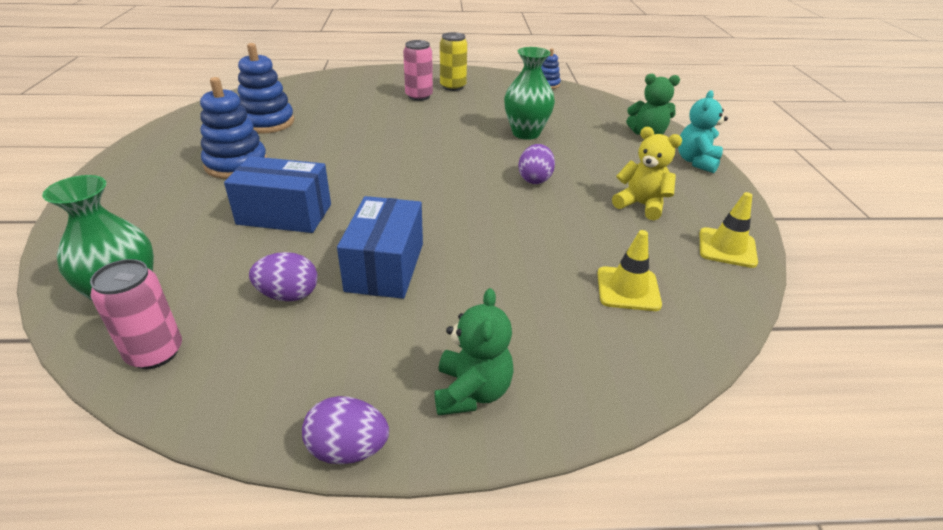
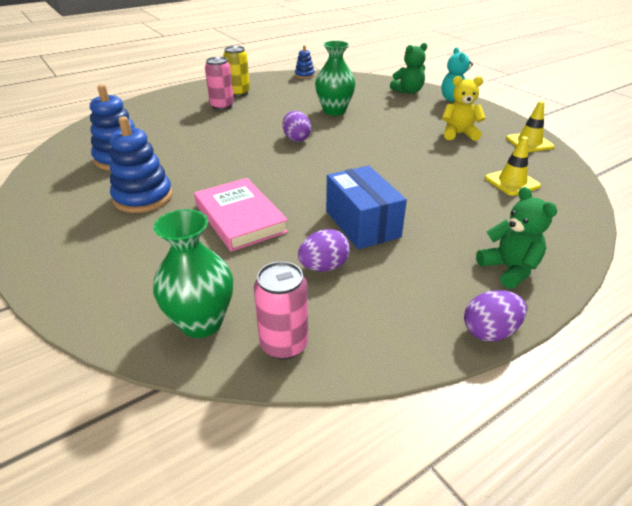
camera: 30 degrees left, 0 degrees up
blue box [224,156,331,233] -> pink book [194,178,288,252]
purple egg [518,144,555,184] -> purple egg moved to [283,111,311,142]

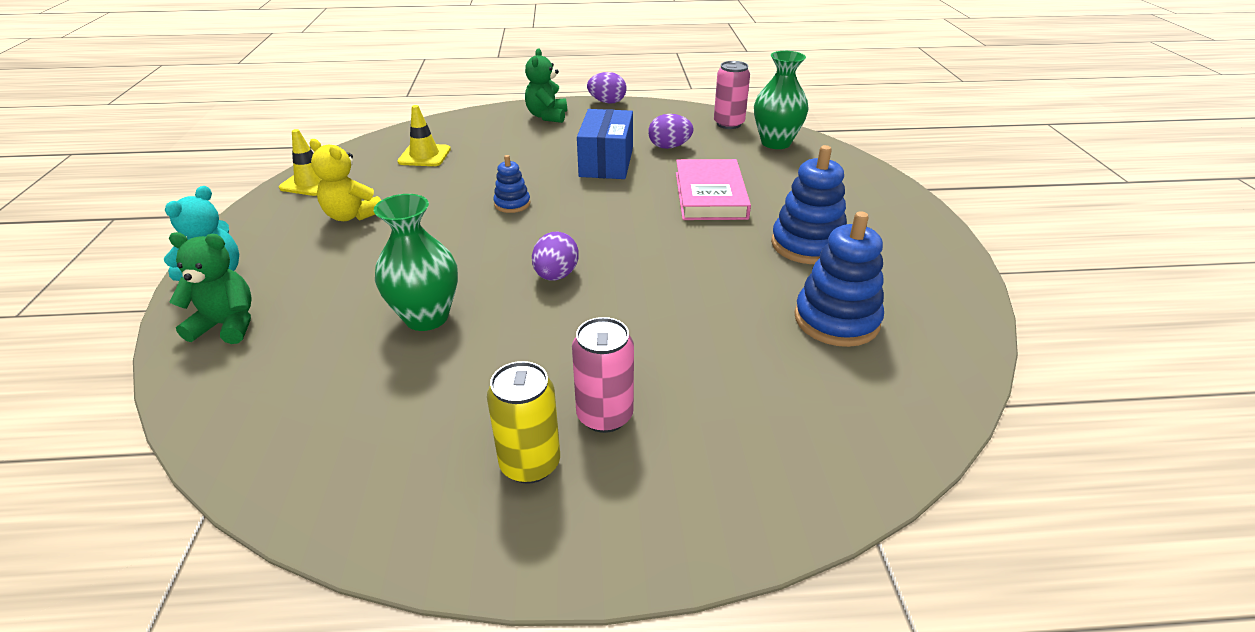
camera: 150 degrees left, 0 degrees up
blue stacking toy [295,45,315,79] -> blue stacking toy moved to [493,155,530,213]

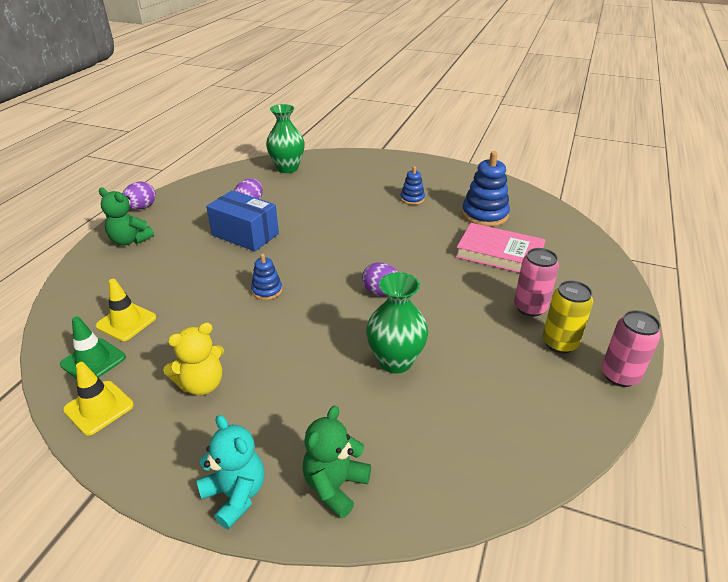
camera: 65 degrees left, 0 degrees up
pink book [676,159,751,220] -> pink book moved to [455,223,546,273]
pink can [714,61,750,129] -> pink can moved to [602,310,661,387]
blue stacking toy [771,145,847,264] -> blue stacking toy [400,166,425,205], size x0.55
none -> green traffic cone [60,316,126,379]

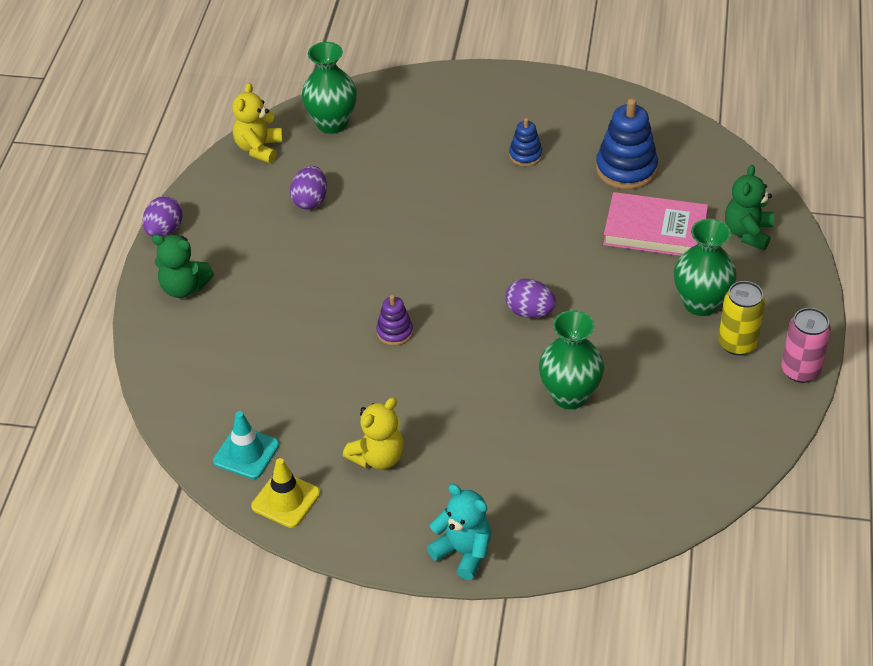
camera: 10 degrees left, 10 degrees up
green traffic cone [60,316,126,379] -> turquoise traffic cone [213,411,279,479]
yellow traffic cone [96,279,156,341] -> none
blue box [206,190,279,251] -> none
blue stacking toy [251,254,282,300] -> purple stacking toy [376,295,413,346]
green teddy bear [302,406,371,519] -> green teddy bear moved to [725,165,774,250]
pink can [514,248,559,317] -> green vase [674,219,737,316]
none -> yellow teddy bear [232,83,283,163]

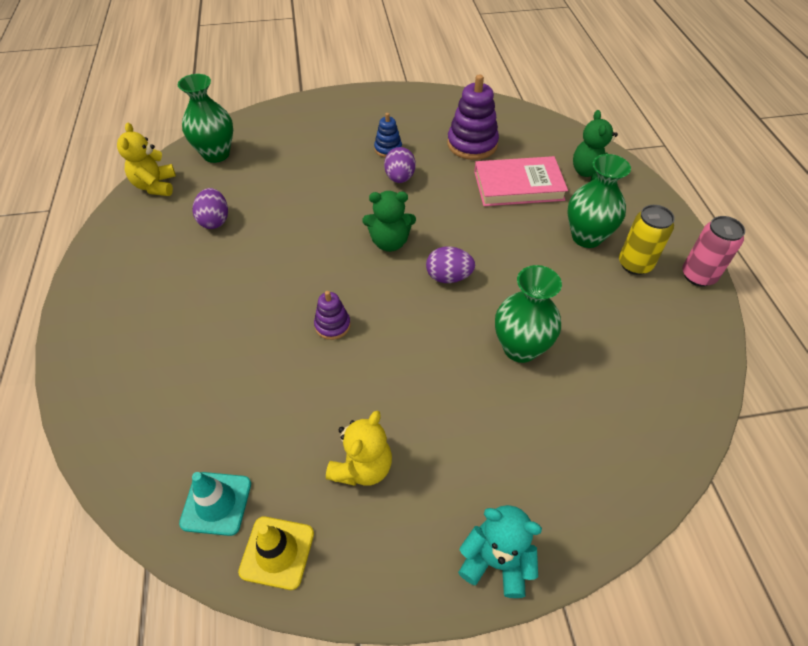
camera: 20 degrees left, 5 degrees up
purple egg [142,196,183,237] -> purple egg moved to [384,147,416,183]
green teddy bear [152,234,214,298] -> green teddy bear moved to [362,191,416,252]
blue stacking toy [596,98,658,189] -> purple stacking toy [447,74,499,160]

